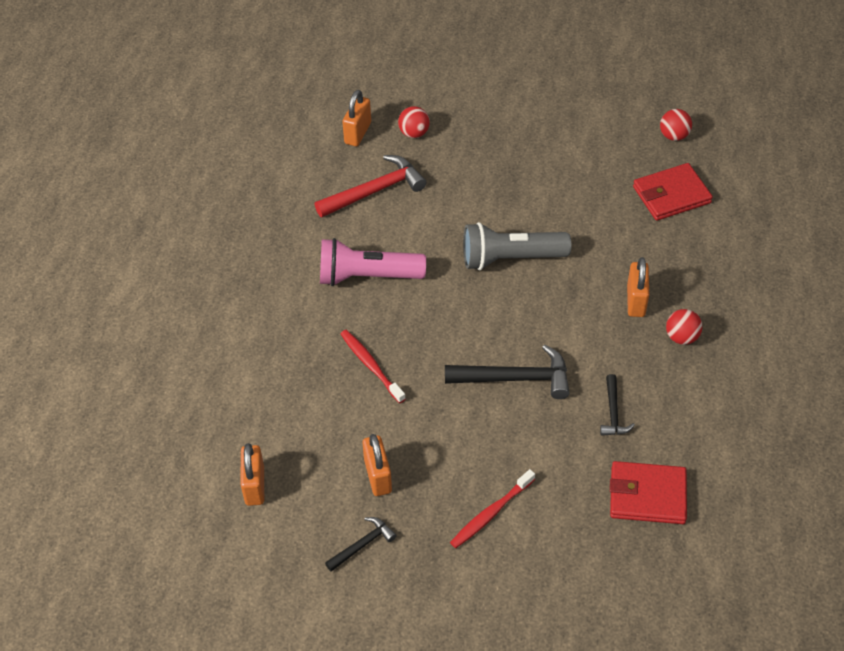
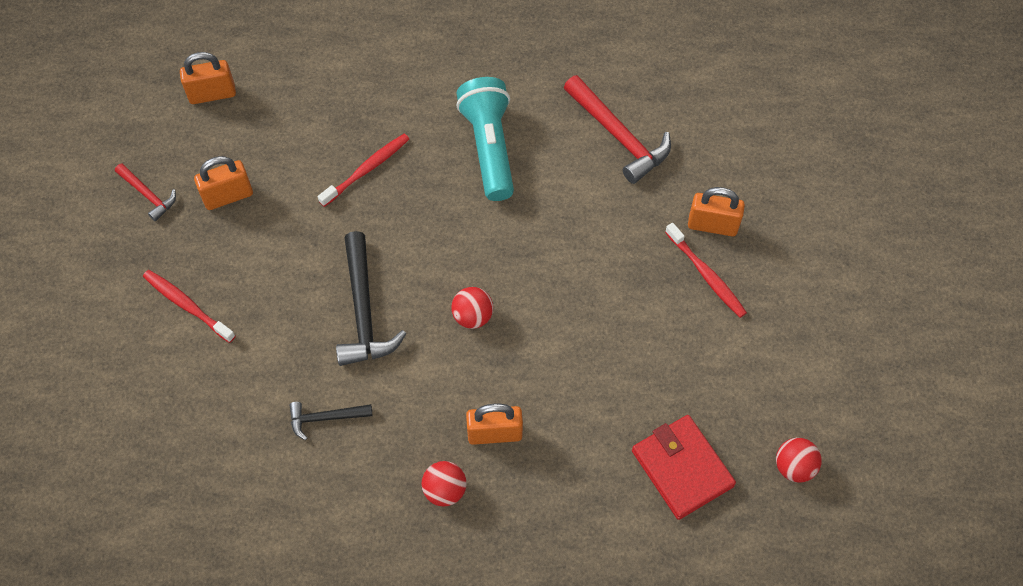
camera: 80 degrees right, 10 degrees up
pink flashlight [320,238,426,286] -> turquoise flashlight [457,77,514,201]
black hammer [325,517,396,572] -> red hammer [115,163,176,221]
orange padlock [342,90,371,146] -> orange padlock moved to [688,187,745,236]
red ball [398,106,430,138] -> red ball moved to [451,287,493,329]
grey flashlight [463,222,571,270] -> none
red wallet [610,461,687,524] -> none
none -> red toothbrush [665,223,747,318]

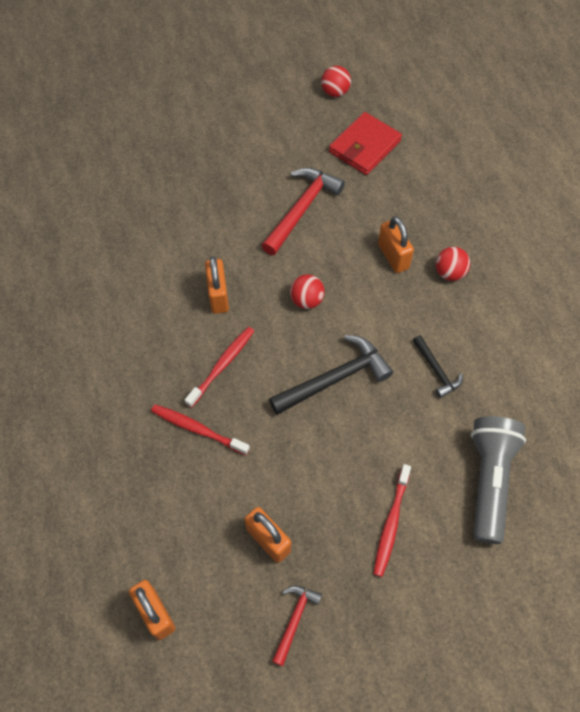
camera: 110 degrees left, 0 degrees up
turquoise flashlight [457,77,514,201] -> none
red hammer [564,75,671,184] -> red hammer moved to [262,168,345,255]
red toothbrush [665,223,747,318] -> red toothbrush moved to [185,327,254,408]
orange padlock [688,187,745,236] -> orange padlock moved to [205,257,229,314]
none -> grey flashlight [471,416,526,544]

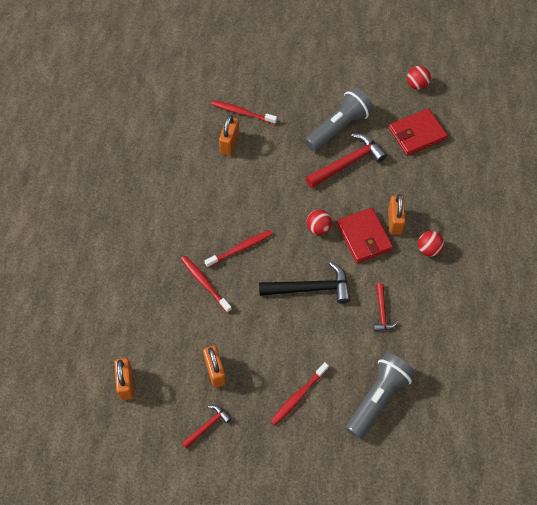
camera: 25 degrees right, 0 degrees up
orange padlock [205,257,229,314] -> orange padlock moved to [219,115,239,156]
black hammer [413,335,463,398] -> red hammer [373,283,398,331]
none -> red toothbrush [211,100,277,124]
none -> grey flashlight [305,87,374,152]
none -> red wallet [337,208,393,263]

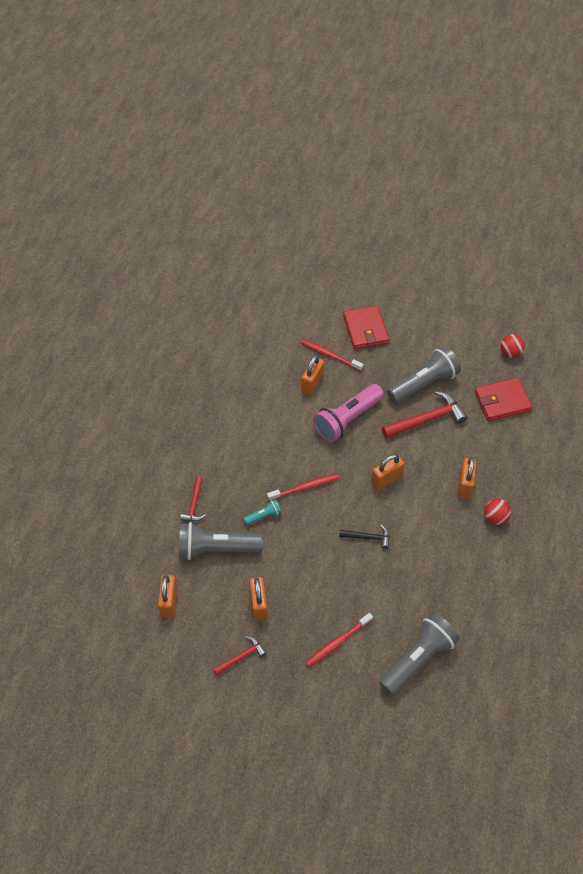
camera: 10 degrees right, 5 degrees down
red toothbrush [181,256,232,313] -> turquoise flashlight [243,499,282,525]
black hammer [259,262,350,304] -> black hammer [339,525,389,549], size x0.55
red ball [306,209,332,235] -> orange padlock [371,454,405,490]
red wallet [337,208,393,263] -> red wallet moved to [343,306,389,349]
red hammer [373,283,398,331] -> red hammer moved to [180,477,206,521]
none -> grey flashlight [179,522,263,560]
none -> pink flashlight [313,384,384,442]

